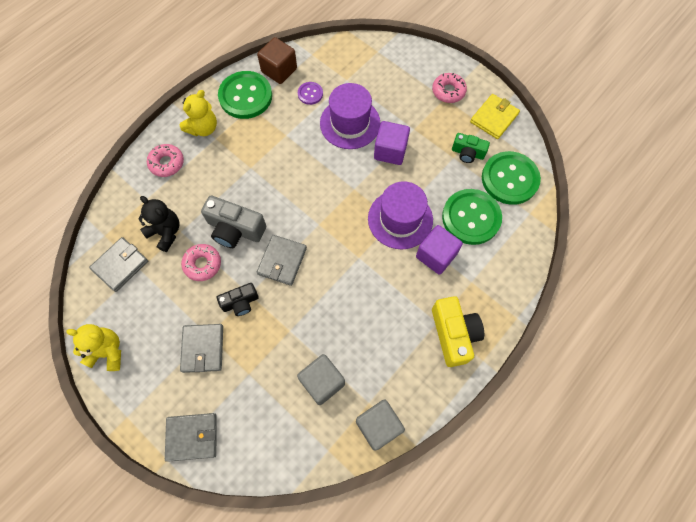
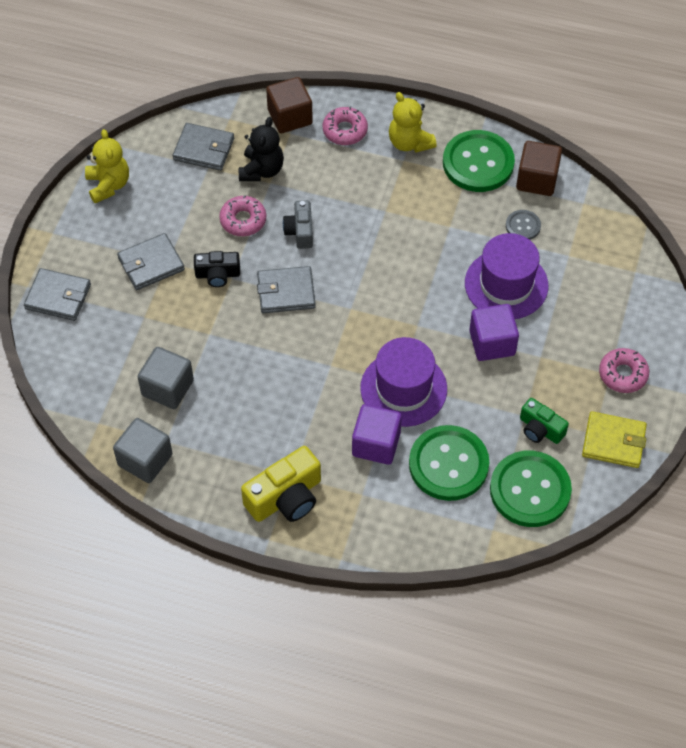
camera: 65 degrees right, 10 degrees down
grey wallet [165,413,217,462] -> grey wallet turned 45 degrees counterclockwise [24,268,91,321]
yellow teddy bear [180,90,217,136] -> yellow teddy bear turned 45 degrees clockwise [389,92,437,152]
grey camera [201,196,266,248] -> grey camera [283,200,313,249], size x0.61
black camera [217,283,259,316] -> black camera turned 45 degrees counterclockwise [194,251,240,287]
purple button [298,82,323,105] -> grey button [506,210,541,240]
green camera [452,133,490,163] -> green camera turned 45 degrees counterclockwise [520,398,569,444]
none -> brown cube [266,77,313,133]

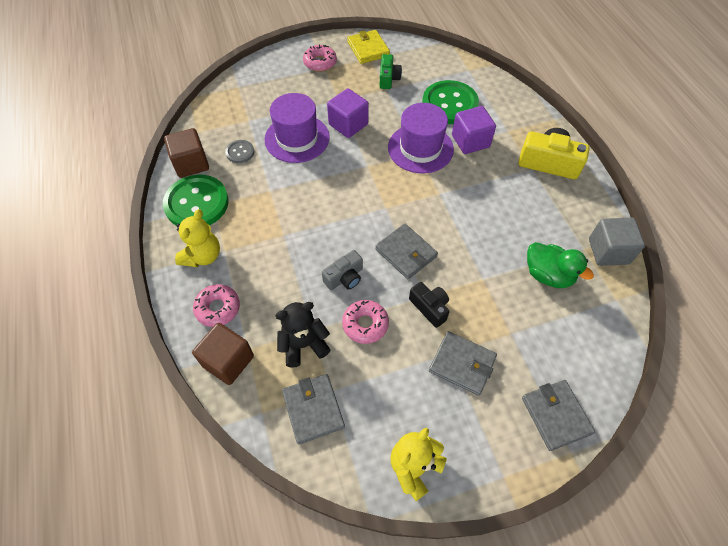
camera: 125 degrees left, 0 degrees up
grey cube [138,347,194,409] -> green duck [527,242,594,288]
green button [490,451,572,527] -> none

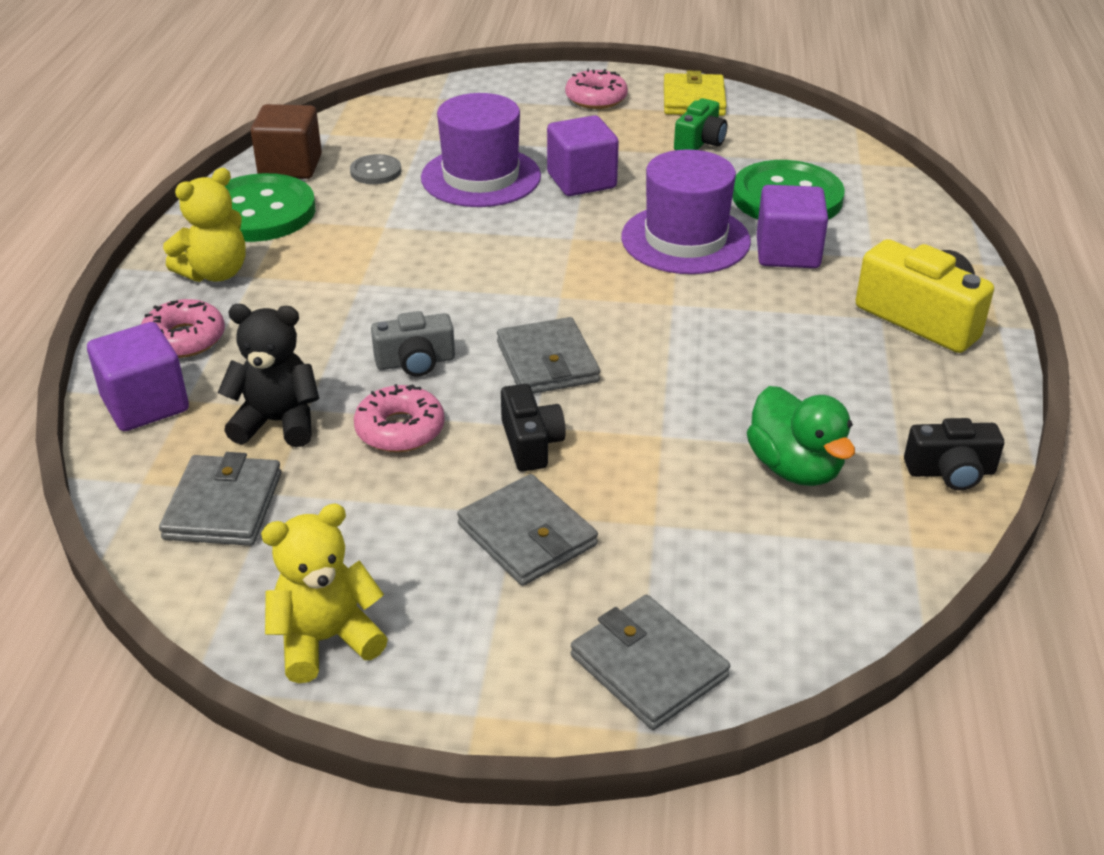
camera: 25 degrees right, 20 degrees down
brown cube [192,323,254,385] -> purple cube [87,322,189,431]
grey wallet [522,380,595,451] -> grey wallet turned 45 degrees counterclockwise [571,595,730,730]
grey cube [589,218,645,266] -> black camera [904,418,1004,491]

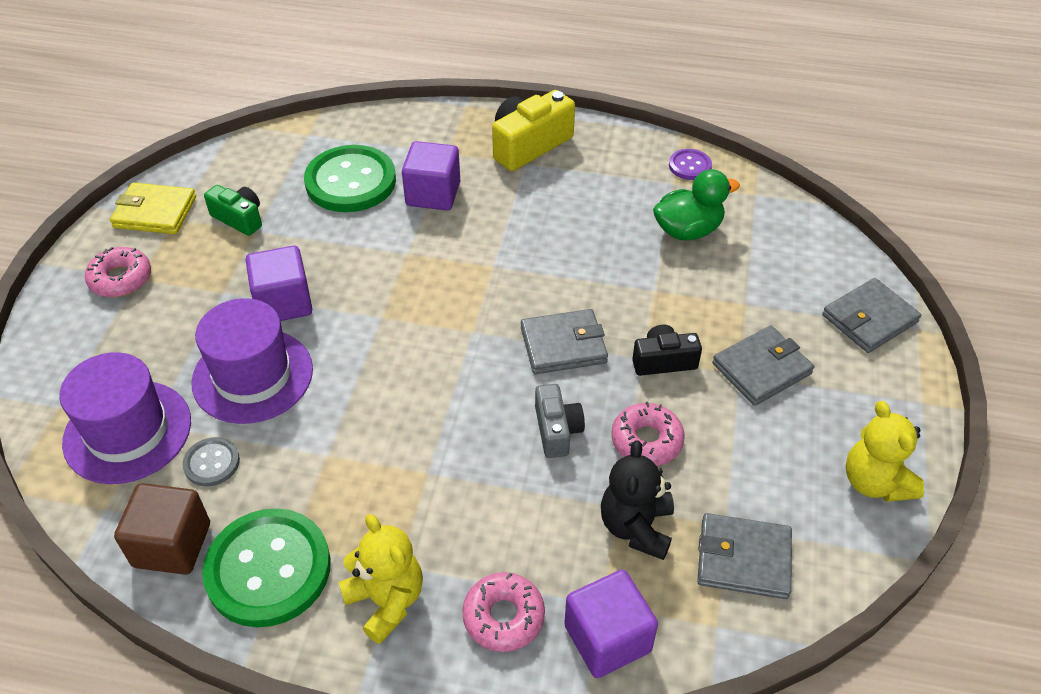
camera: 85 degrees left, 10 degrees up
purple hat [621,149,751,274] -> purple hat moved to [59,352,191,484]
black camera [904,418,1004,491] -> purple button [669,149,712,180]

